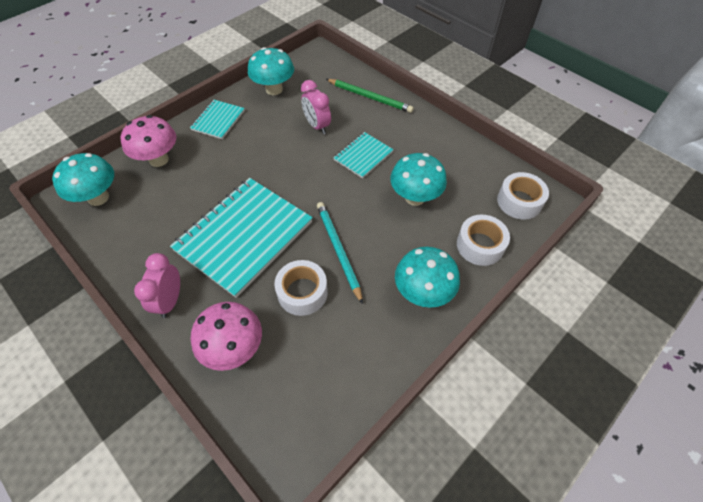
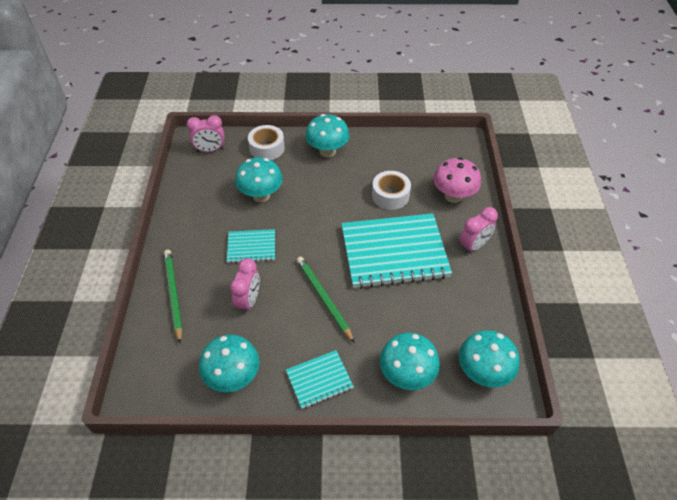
camera: 135 degrees left, 5 degrees down
pink mushroom [120,115,176,167] -> turquoise mushroom [380,333,440,390]
turquoise pencil [317,202,363,304] -> none
white tape [497,172,549,219] -> pink clock [187,115,225,152]
none -> green pencil [297,257,355,343]

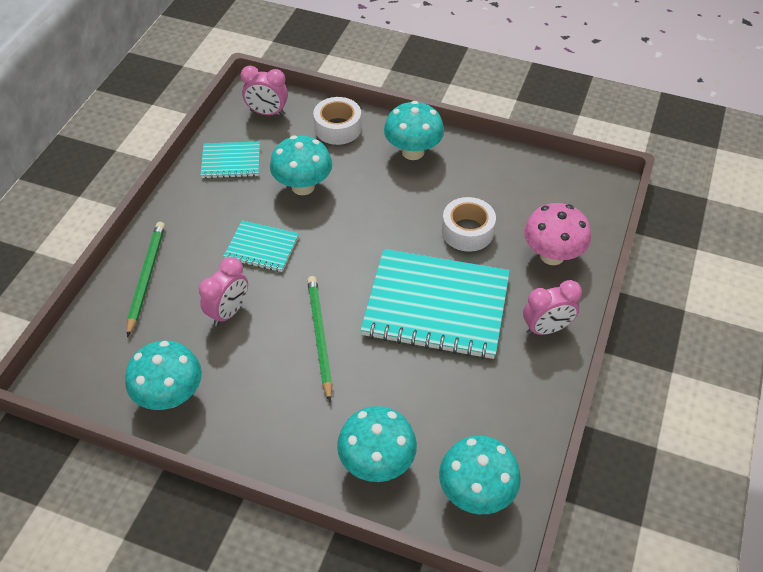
camera: 20 degrees right, 0 degrees up
turquoise notebook [286,350,354,409] -> turquoise notebook moved to [200,141,260,179]

